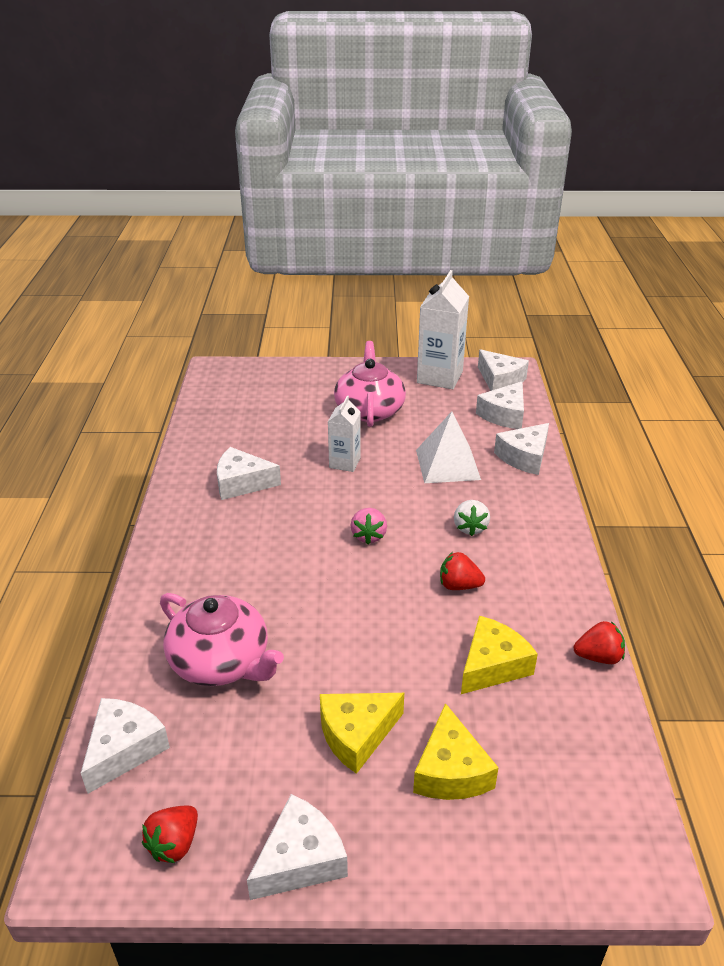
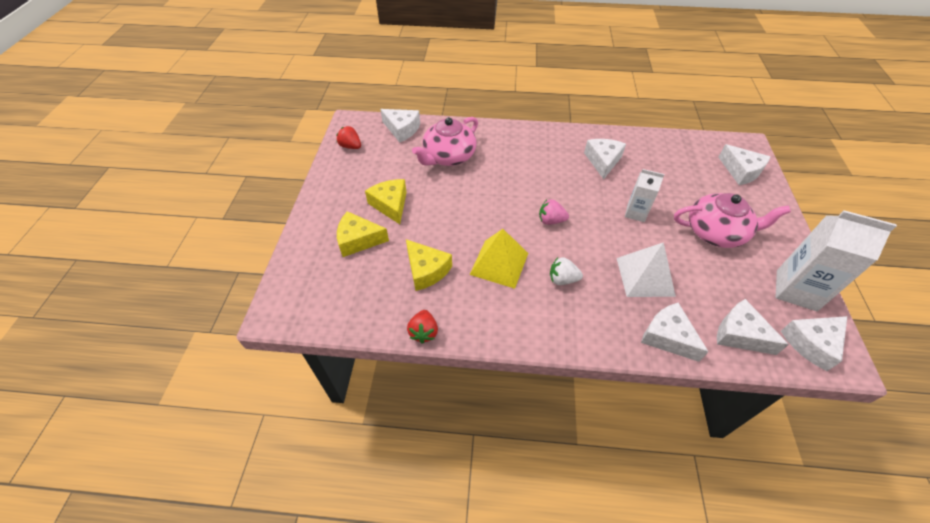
camera: 95 degrees right, 15 degrees up
white cheese [247,794,348,900] -> white cheese moved to [718,144,770,185]
red strawberry [440,552,485,590] -> yellow pyramid [470,229,528,289]

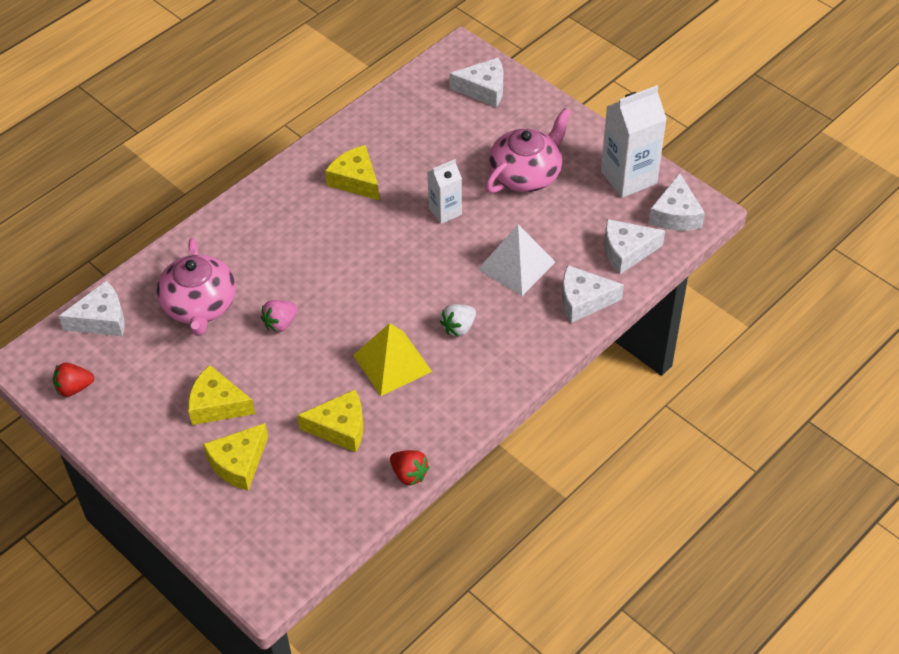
camera: 50 degrees left, 0 degrees up
pink strawberry [539,199,569,225] -> pink strawberry moved to [261,300,298,332]
white cheese [584,139,626,179] -> yellow cheese [325,145,379,200]

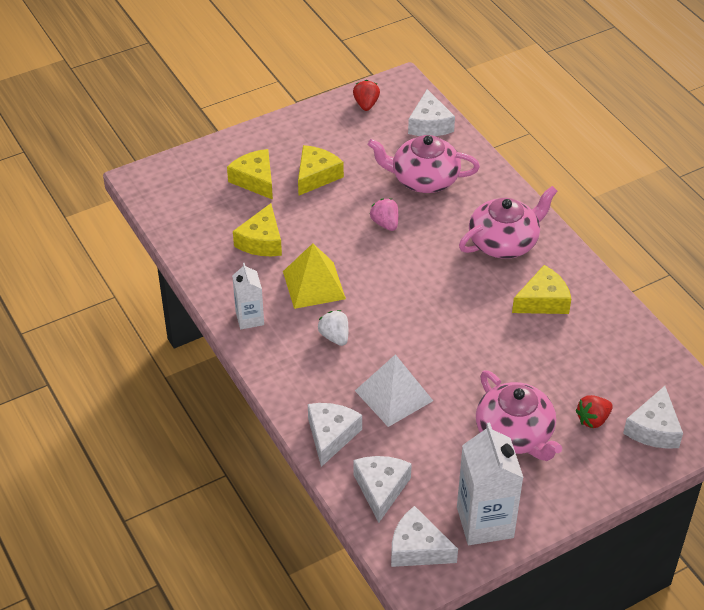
camera: 105 degrees right, 5 degrees down
red strawberry [390,450,429,486] -> red strawberry moved to [576,395,613,428]
white carton [427,159,462,224] -> white carton moved to [232,263,264,329]
none -> pink teapot [459,186,558,259]

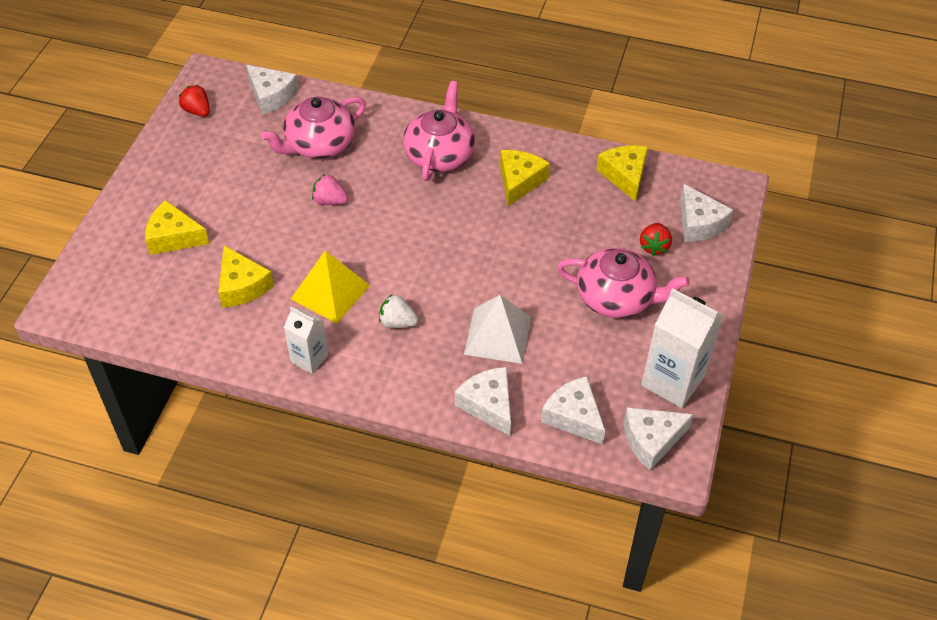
camera: 45 degrees left, 5 degrees up
yellow cheese [298,145,344,196] -> yellow cheese moved to [597,146,648,202]

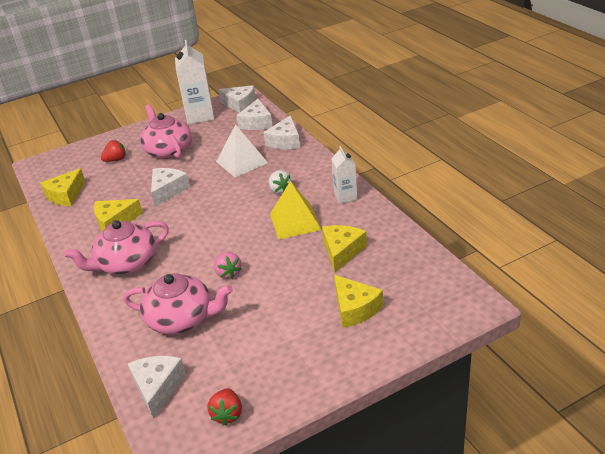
camera: 130 degrees left, 15 degrees down
white cheese [680,183,733,242] -> white cheese moved to [151,168,190,206]

